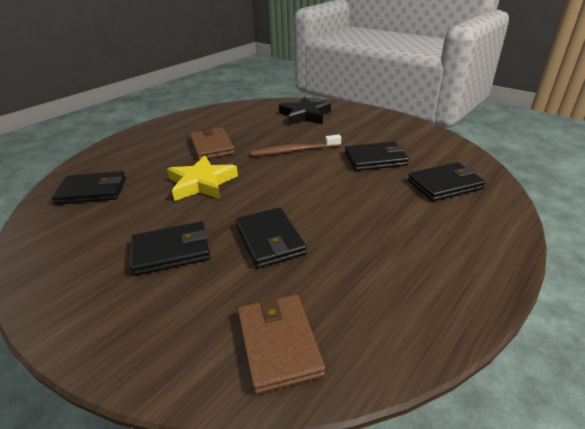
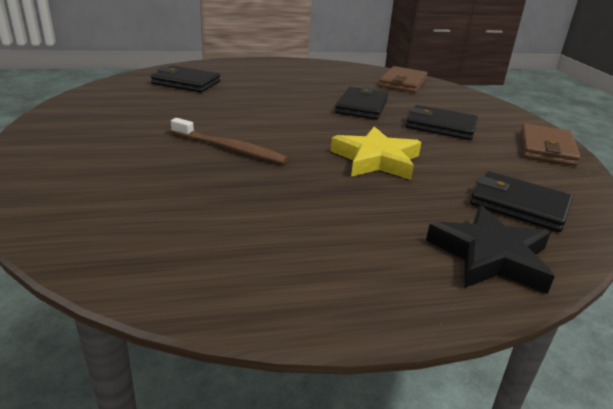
camera: 145 degrees left, 5 degrees down
brown wallet [190,128,235,160] -> brown wallet moved to [521,123,580,166]
black star [279,97,331,125] -> black star moved to [426,205,555,294]
black wallet [345,141,409,171] -> none

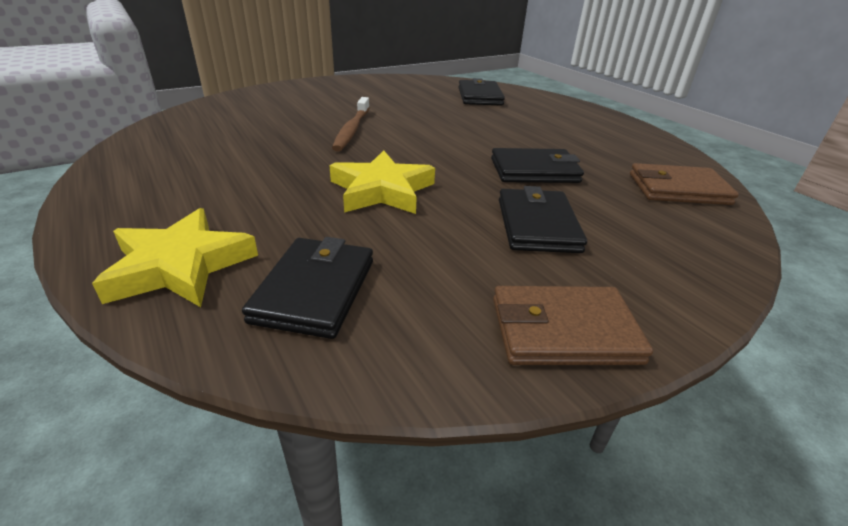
camera: 70 degrees right, 5 degrees up
black star [426,205,555,294] -> yellow star [92,208,258,307]

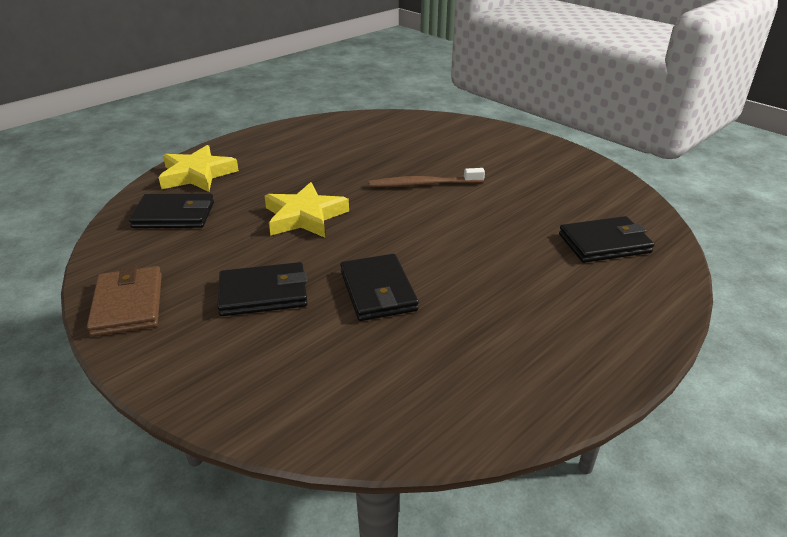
camera: 80 degrees right, 0 degrees up
brown wallet [630,163,739,205] -> none

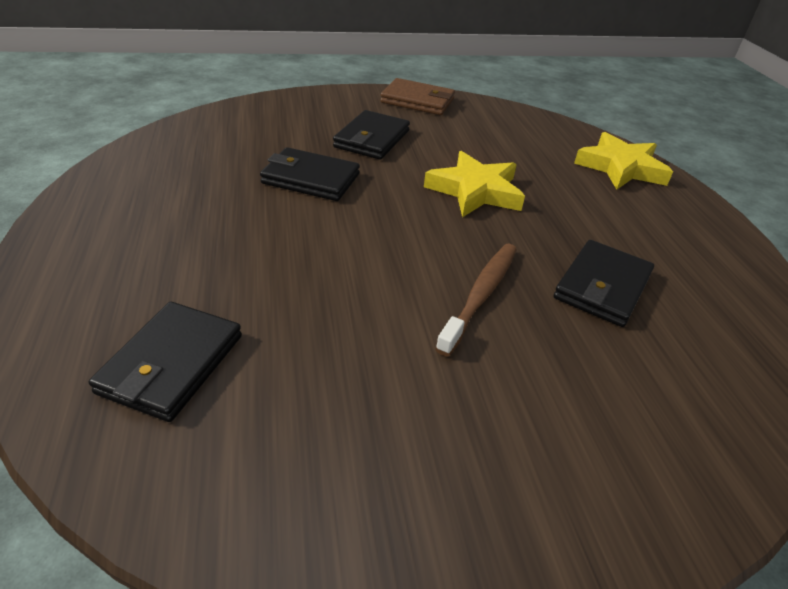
camera: 120 degrees right, 5 degrees up
black wallet [129,194,214,228] -> black wallet moved to [554,240,654,327]

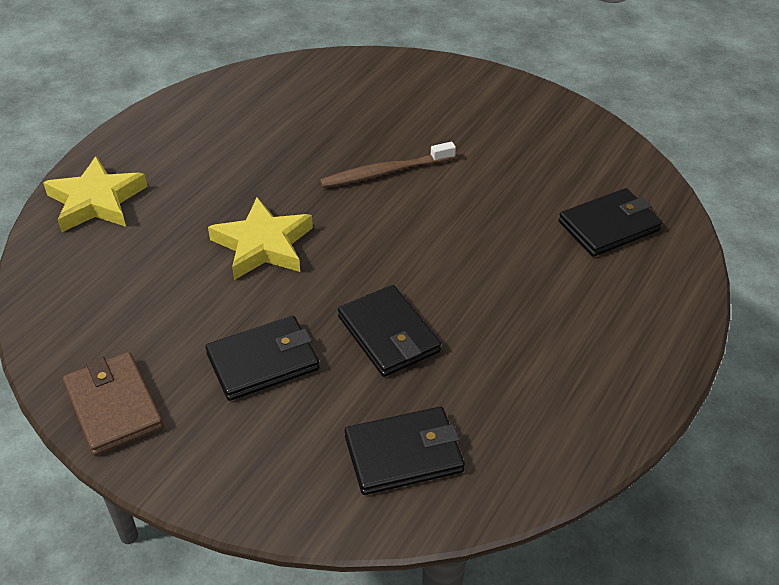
camera: 135 degrees left, 5 degrees up
black wallet [554,240,654,327] -> black wallet moved to [345,407,465,495]

